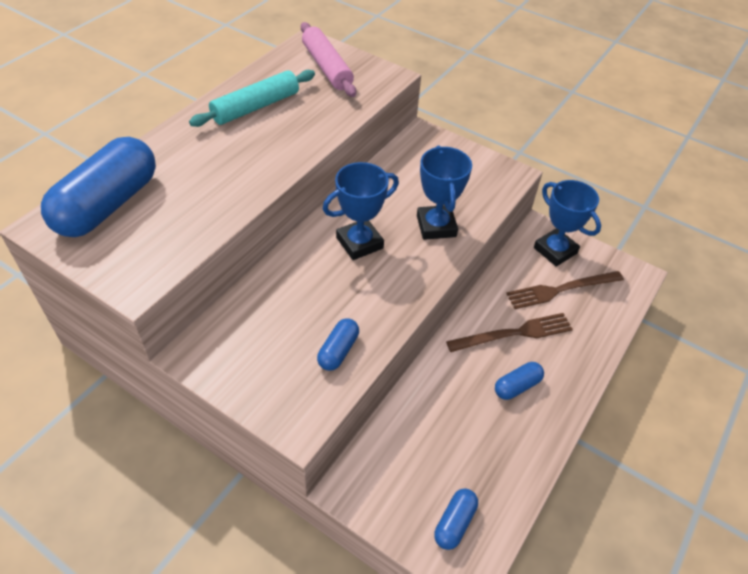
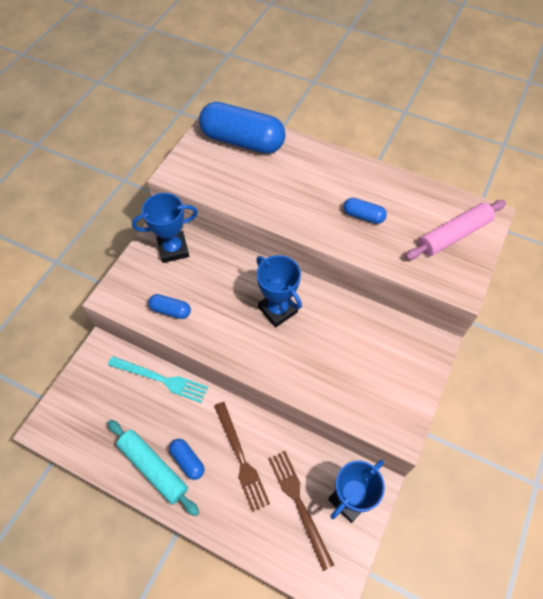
camera: 85 degrees right, 10 degrees up
turquoise rolling pin [189,70,315,127] -> turquoise rolling pin moved to [108,420,199,516]
blue trophy [417,146,472,240] -> blue trophy moved to [132,193,198,263]
blue capsule [434,488,478,550] -> blue capsule moved to [343,198,387,224]
none -> turquoise fork [108,356,208,403]

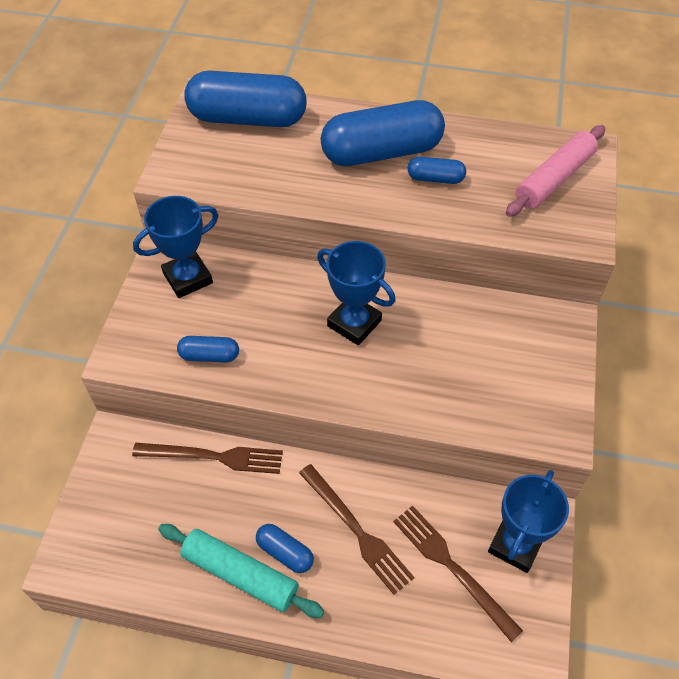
camera: 15 degrees left, 5 degrees down
turquoise fork [108,356,208,403] -> brown fork [132,443,283,474]
none -> blue capsule [321,100,445,166]

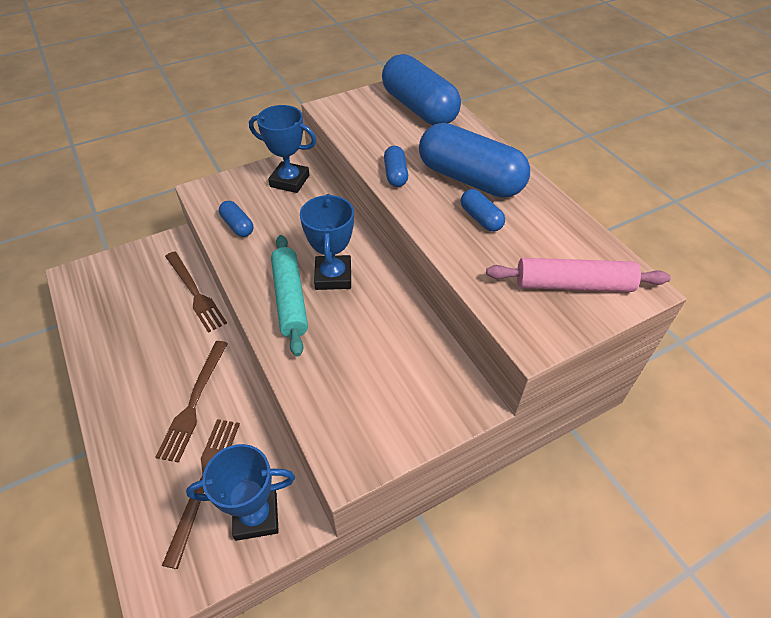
camera: 50 degrees right, 5 degrees down
turquoise rolling pin [158,524,324,618] -> turquoise rolling pin moved to [271,235,308,356]
blue capsule [256,524,314,573] -> blue capsule moved to [384,146,408,187]

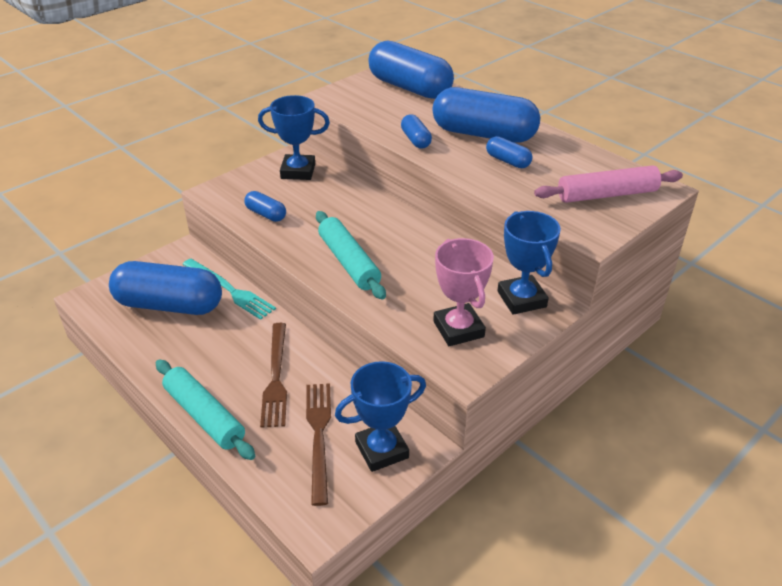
camera: 15 degrees left, 10 degrees down
brown fork [165,251,227,333] -> turquoise fork [182,259,276,320]
blue trophy [300,194,354,290] -> blue trophy moved to [497,211,561,315]
none -> blue capsule [109,261,222,315]
none -> turquoise rolling pin [156,359,255,460]
none -> pink trophy [433,238,494,346]

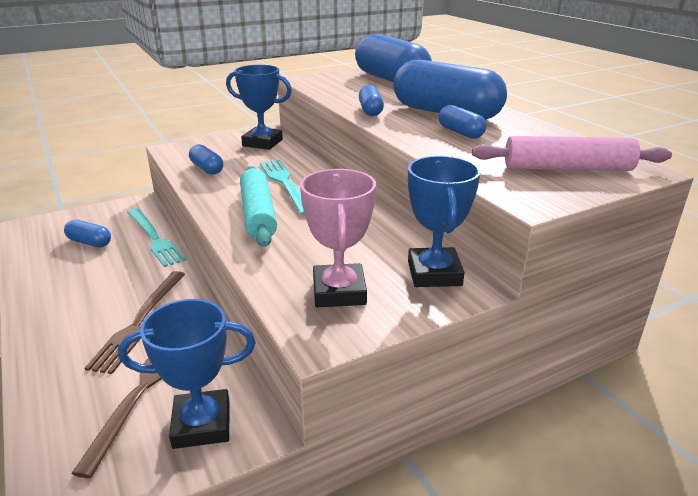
camera: 15 degrees right, 10 degrees down
blue capsule [109,261,222,315] -> blue capsule [64,220,111,247], size x0.46
turquoise rolling pin [156,359,255,460] -> none
none -> turquoise fork [260,160,305,215]

